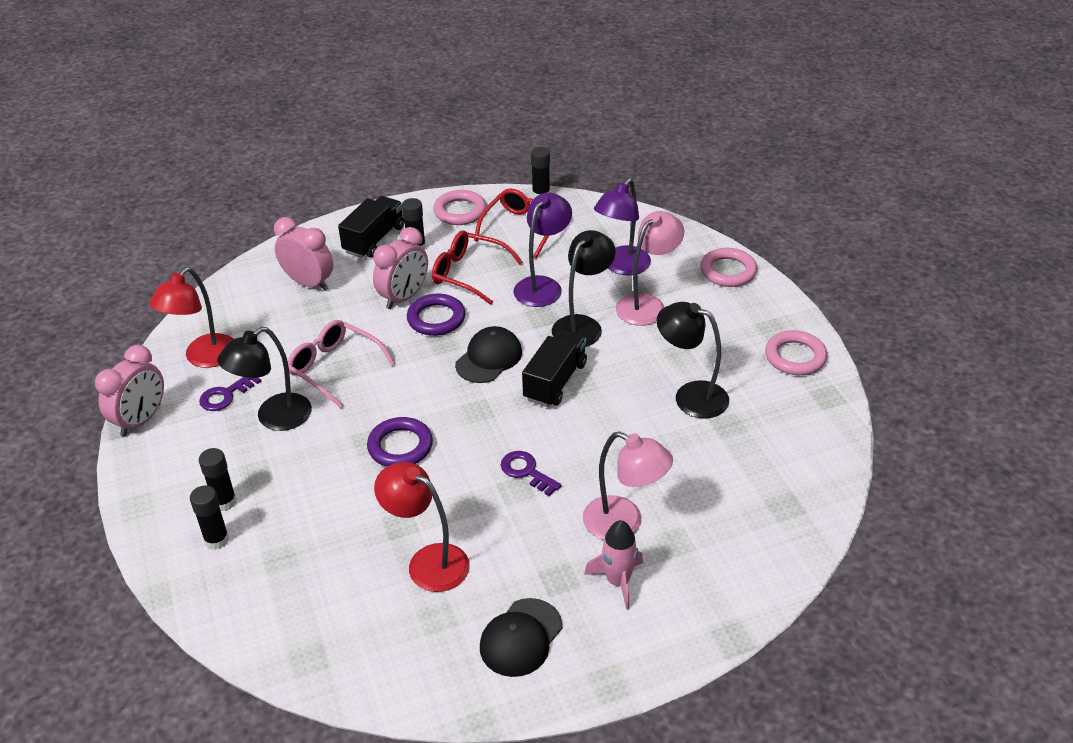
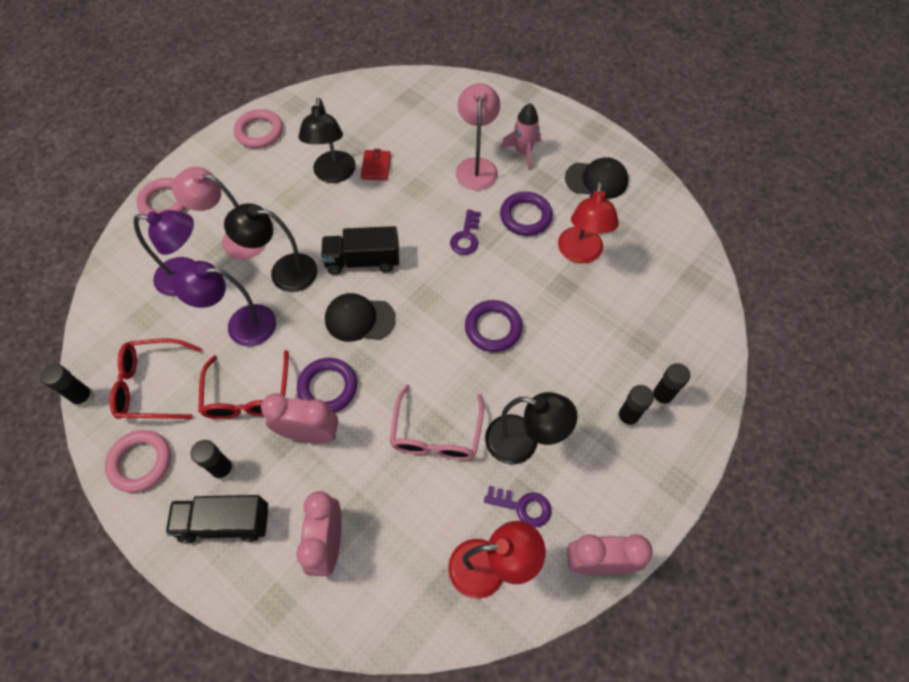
camera: 120 degrees left, 20 degrees up
none -> red wallet [361,149,391,181]
none -> purple ring [500,192,553,236]

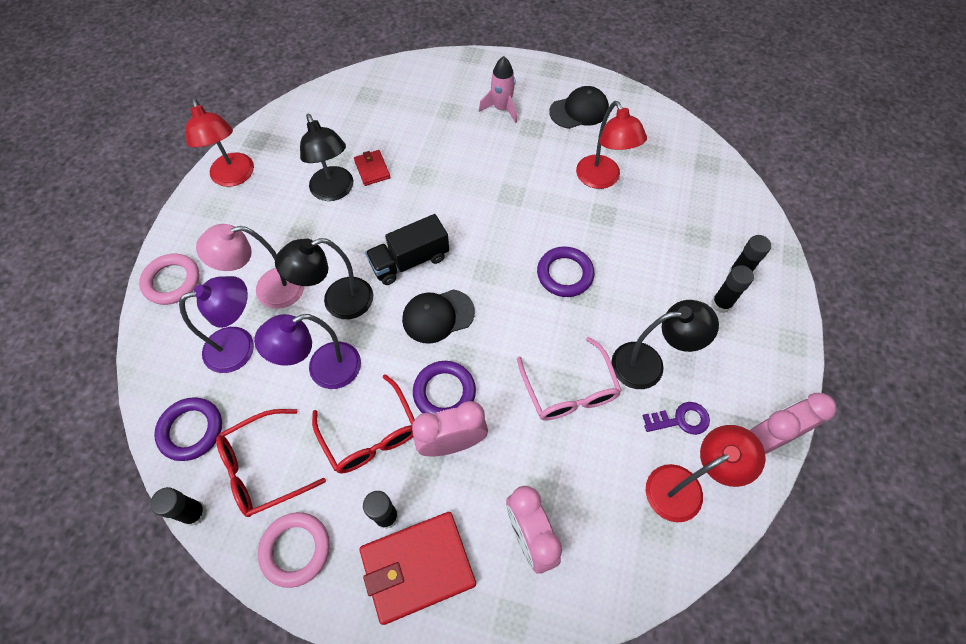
camera: 25 degrees left, 0 degrees up
black truck [166,495,268,543] -> red wallet [359,512,476,625]
pink ring [234,109,283,148] -> red lamp [185,99,254,187]
purple key [450,209,481,255] -> none
pink lamp [456,83,500,190] -> none
purple ring [500,192,553,236] -> purple ring moved to [154,397,222,461]

